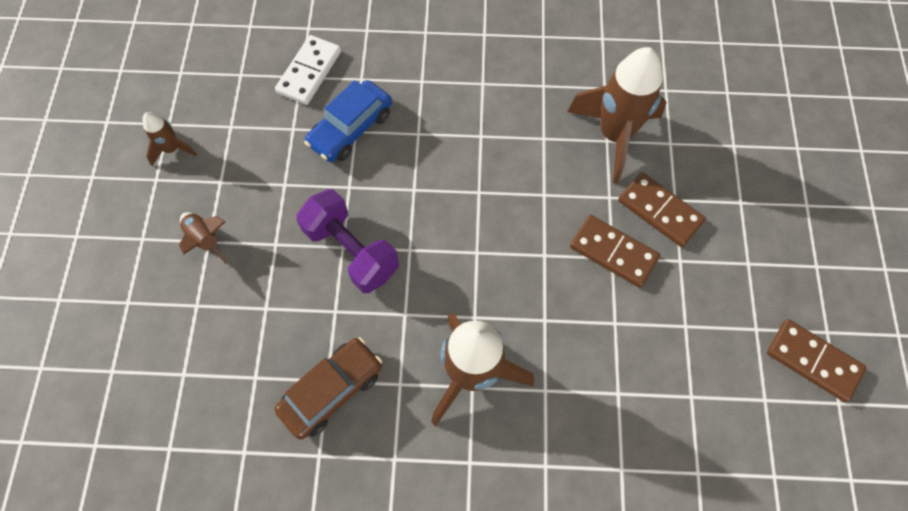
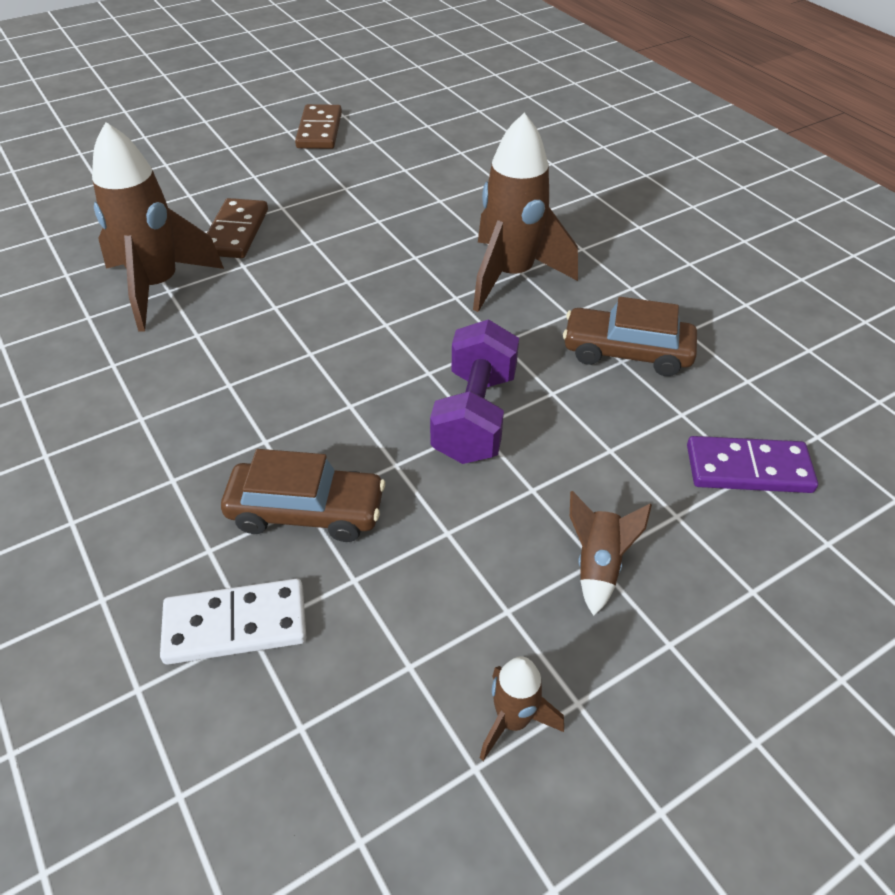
camera: 125 degrees left, 20 degrees down
blue car [304,80,392,162] -> brown car [221,449,385,542]
brown domino [570,215,660,288] -> none
none -> purple domino [687,436,818,493]

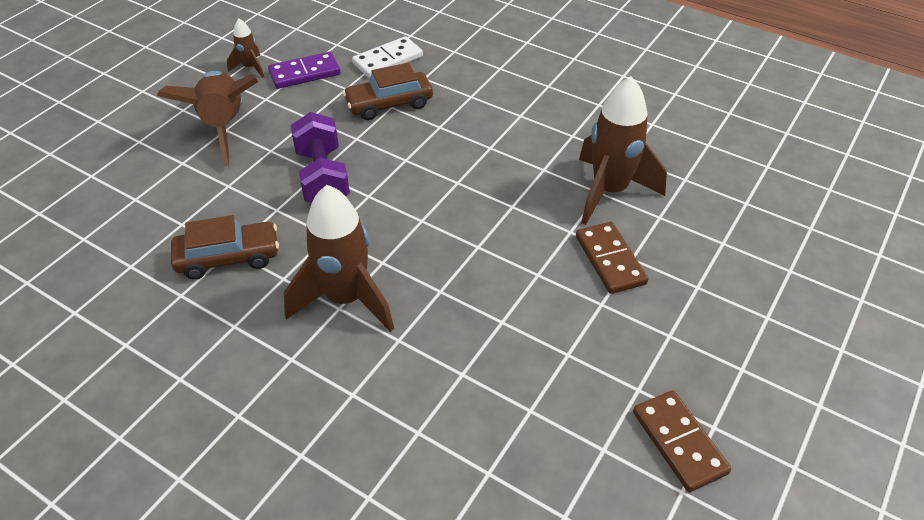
camera: 155 degrees right, 0 degrees up
brown rocket [570,491,652,616] -> brown rocket [157,71,259,166], size x2.10
purple domino [687,436,818,493] -> purple domino moved to [268,52,341,89]

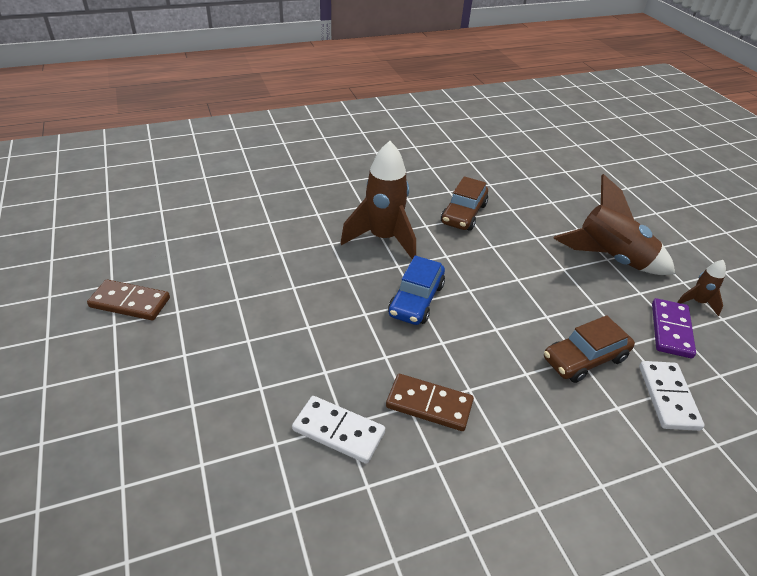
camera: 125 degrees right, 5 degrees down
purple dumbbell [290,112,350,203] -> none
brown car [342,63,433,120] -> brown car turned 135 degrees counterclockwise [544,315,635,383]
brown domino [576,222,648,294] -> brown domino moved to [386,374,474,431]
brown rocket [579,76,667,225] -> white domino [292,396,385,464]
none -> blue car [388,256,445,325]

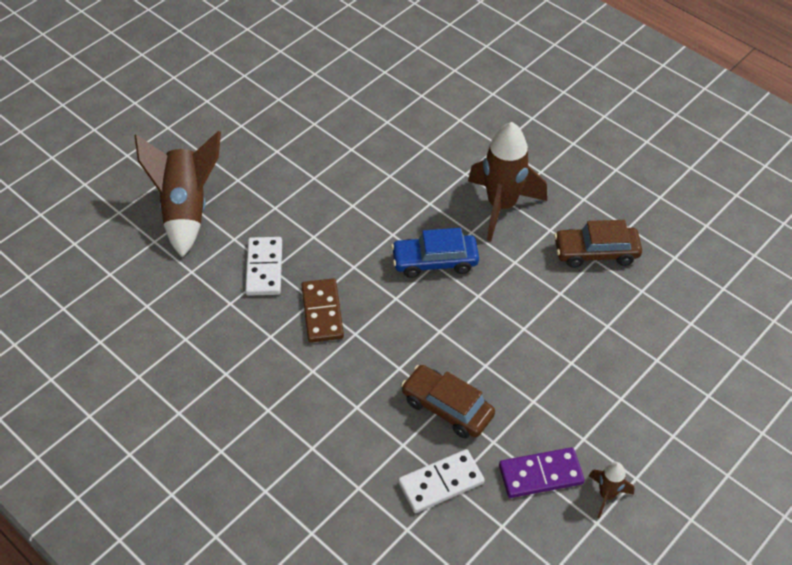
camera: 65 degrees right, 10 degrees up
brown domino [87,280,170,320] -> none
brown rocket [553,174,675,275] -> brown rocket moved to [135,131,221,258]

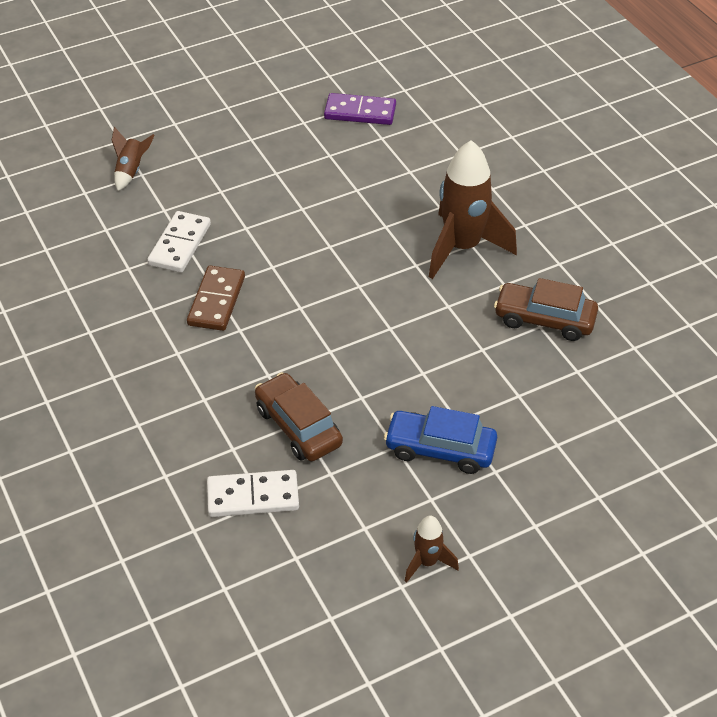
camera: 20 degrees right, 5 degrees down
brown rocket [135,131,221,258] -> brown rocket [112,127,155,191], size x0.48
blue car [391,228,479,278] -> blue car moved to [384,406,497,474]
purple domino [499,447,585,498] -> purple domino moved to [324,93,396,125]

